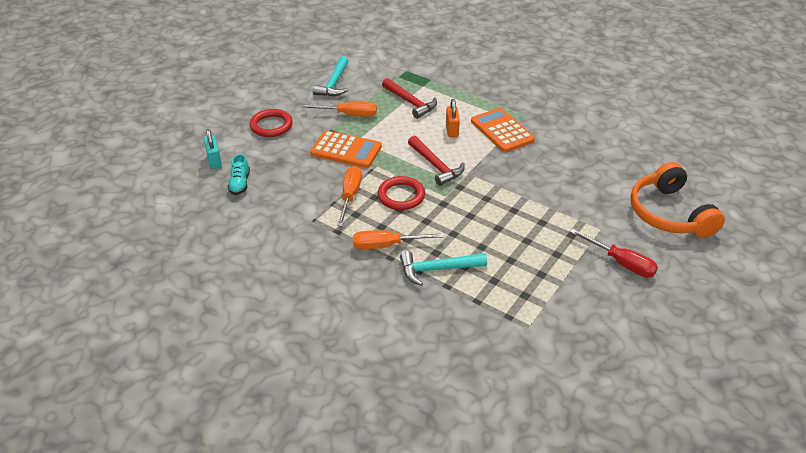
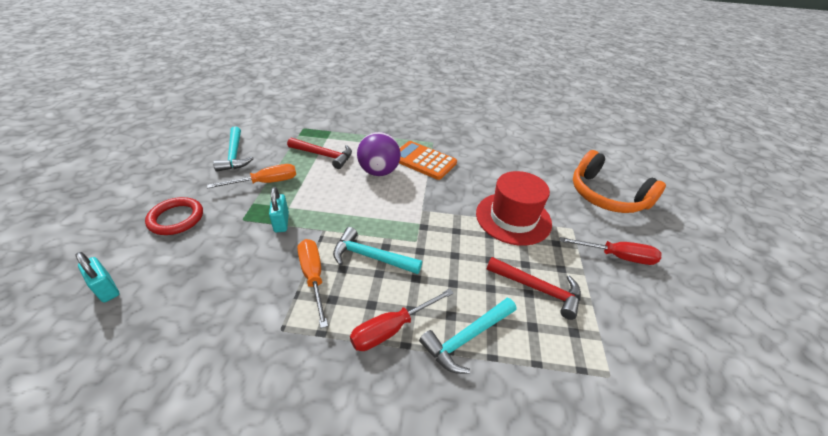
camera: 30 degrees left, 0 degrees up
turquoise shoe [228,154,250,195] -> none
orange calculator [310,130,382,168] -> turquoise padlock [269,187,289,233]
orange screwdriver [353,230,445,250] -> red screwdriver [350,289,454,351]
red ring [378,176,425,210] -> turquoise hammer [333,227,422,274]
red hammer [408,136,465,186] -> red hammer moved to [486,257,581,320]
orange padlock [446,99,460,137] -> purple ball [357,132,401,176]
none -> red hat [476,171,552,246]

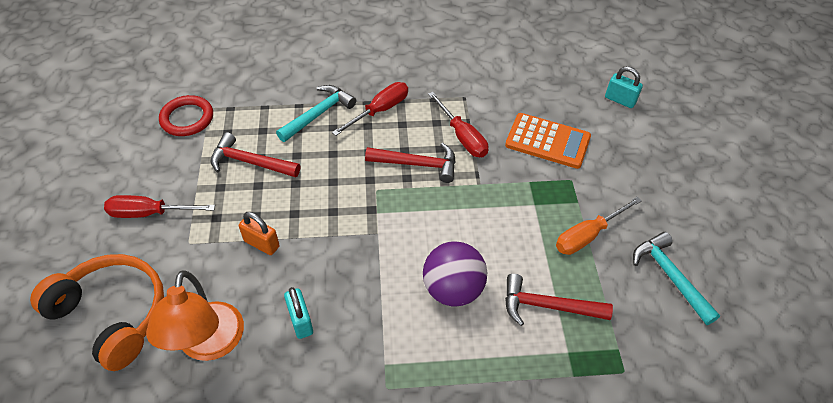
camera: 170 degrees right, 10 degrees up
red ring [145,197,203,235] -> red ring moved to [159,95,213,136]
turquoise padlock [269,187,289,233] -> turquoise padlock moved to [284,287,313,339]
orange screwdriver [298,239,328,328] -> red screwdriver [428,92,488,157]
turquoise hammer [333,227,422,274] -> red hammer [365,143,456,183]
orange calculator [399,141,457,180] -> orange calculator moved to [505,113,591,169]
red hat [476,171,552,246] -> orange padlock [239,212,279,255]
none -> orange lamp [146,271,244,361]

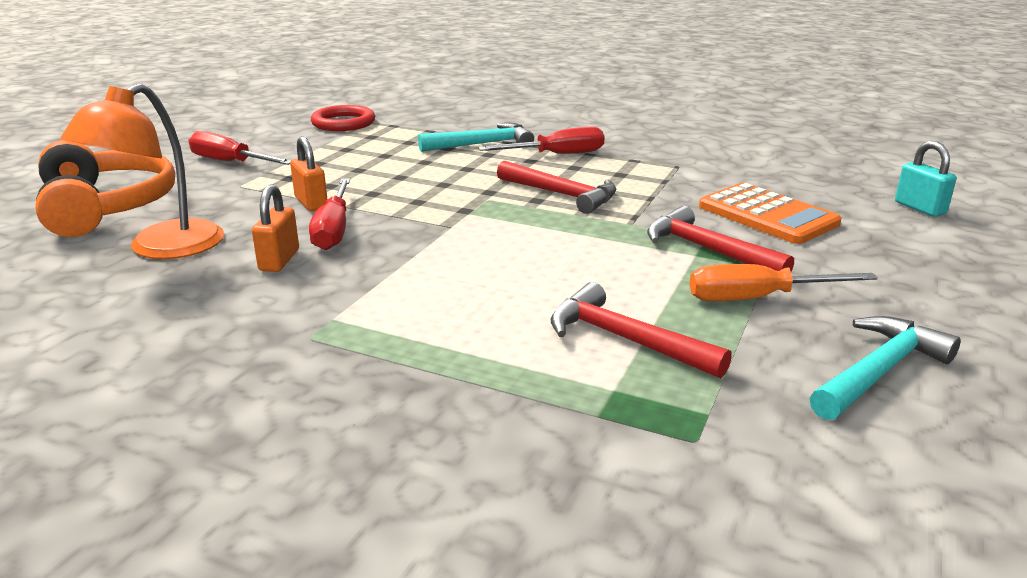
camera: 30 degrees right, 25 degrees down
red hammer [211,132,300,177] -> red hammer moved to [647,206,794,272]
turquoise padlock [284,287,313,339] -> orange padlock [252,184,299,272]
purple ball [423,241,487,307] -> none
red screwdriver [428,92,488,157] -> red screwdriver moved to [309,179,350,250]
turquoise hammer [633,232,720,325] -> turquoise hammer turned 45 degrees clockwise [810,316,961,420]

